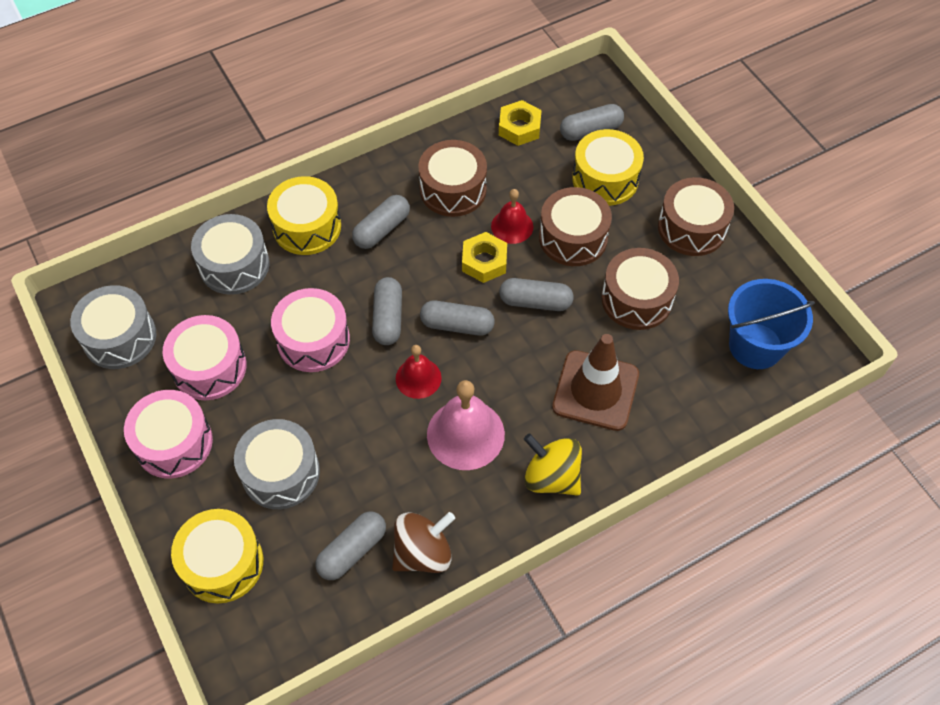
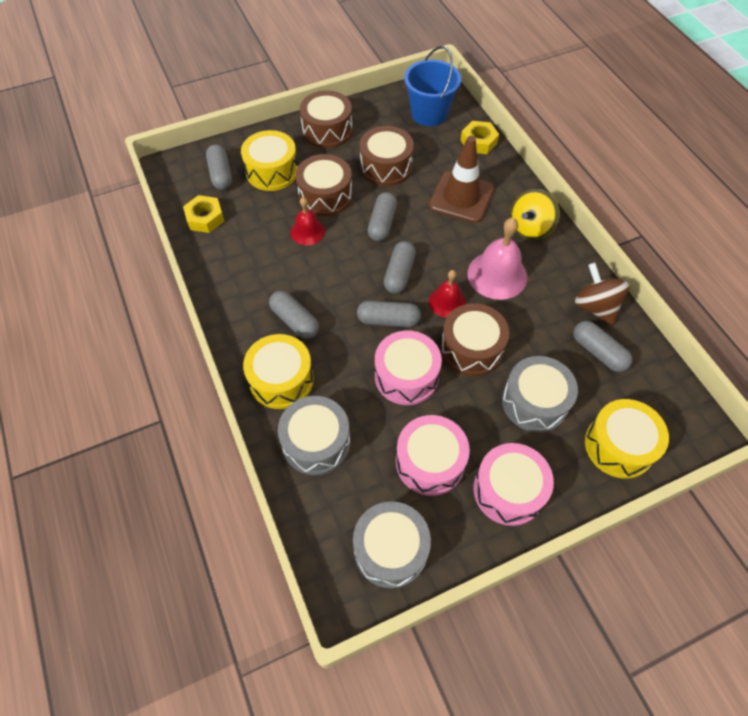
camera: 85 degrees left, 0 degrees up
brown drum [418,140,487,217] -> brown drum moved to [440,303,509,376]
yellow nut [462,232,507,283] -> yellow nut moved to [460,121,499,154]

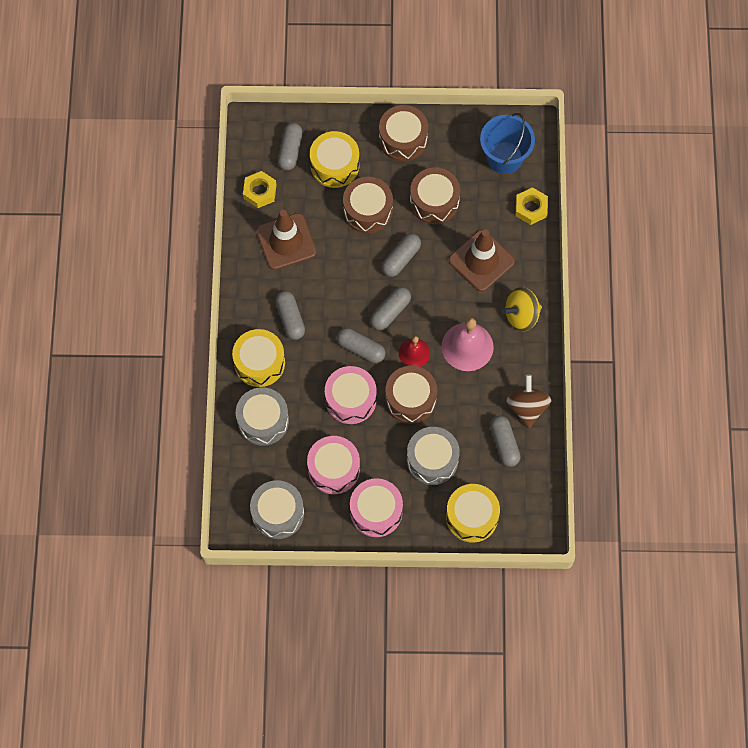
camera: 25 degrees right, 10 degrees up
red bell [290,197,325,245] -> none
none -> brown traffic cone [256,210,317,270]

